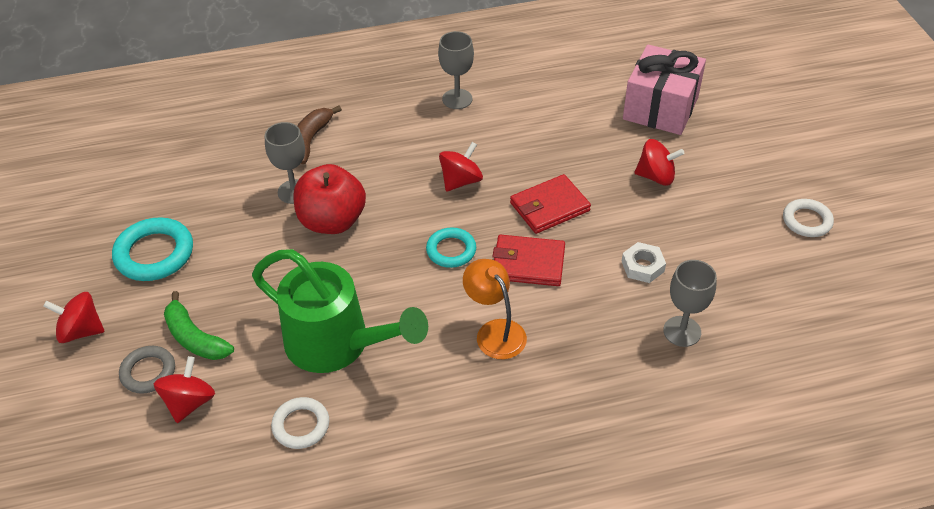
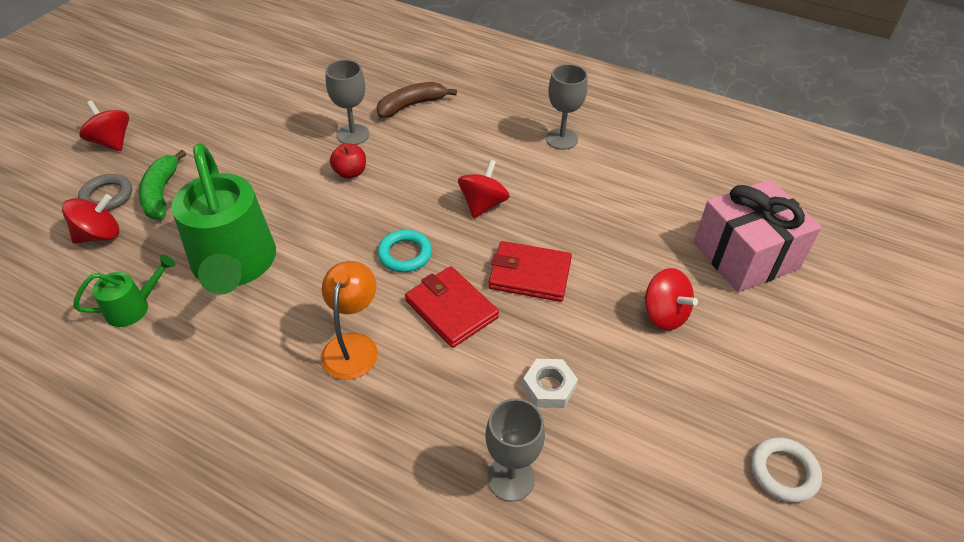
camera: 40 degrees right, 0 degrees up
turquoise ring [112,217,193,281] -> none
white ring [271,397,329,449] -> green watering can [73,255,176,327]
red apple [293,164,366,234] -> red apple [330,143,366,179], size x0.50
red spinning top [439,142,483,192] -> red spinning top turned 60 degrees counterclockwise [458,160,510,218]

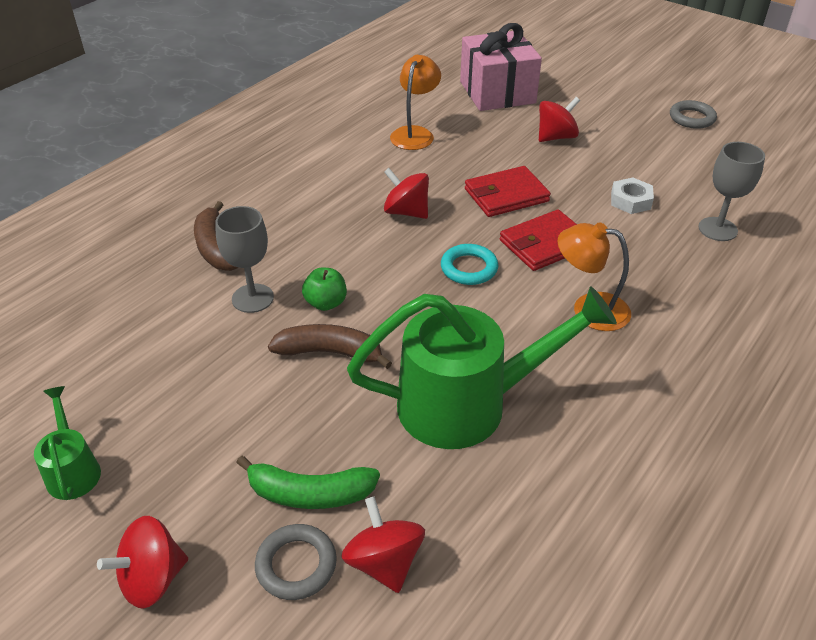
camera: 80 degrees left, 5 degrees down
green watering can [73,255,176,327] -> green watering can moved to [34,386,101,500]
red apple [330,143,366,179] -> green apple [302,268,347,311]
red wallet [489,241,572,302] -> red wallet turned 45 degrees clockwise [465,166,551,217]
grey goblet [546,64,588,150] -> none
white ring [751,437,822,503] -> grey ring [670,100,717,129]
none -> brown banana [268,324,392,369]
none -> orange lamp [390,55,441,150]

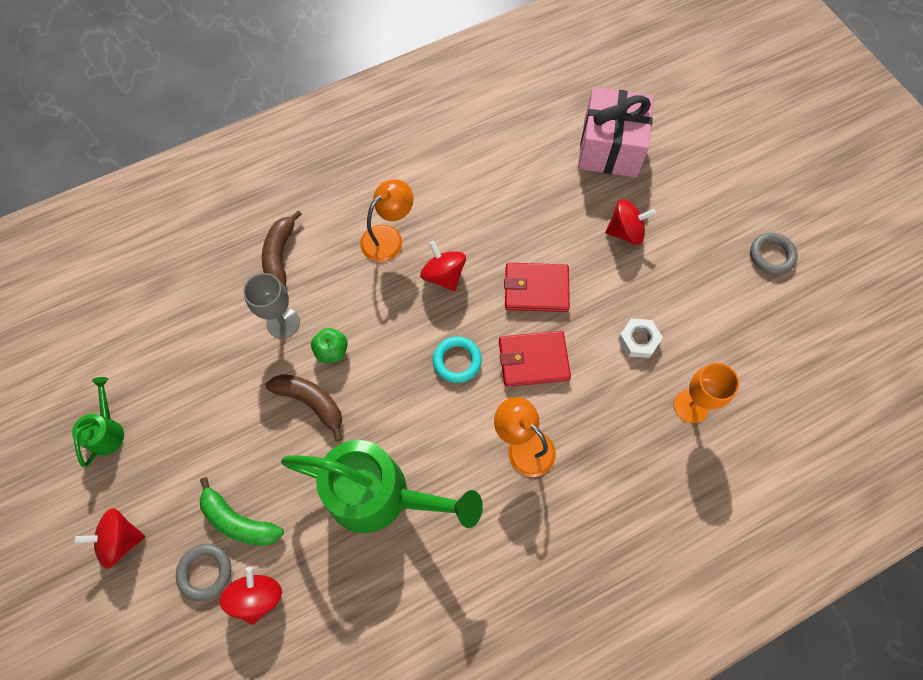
camera: 25 degrees right, 25 degrees up
orange lamp [390,55,441,150] -> orange lamp moved to [360,179,413,262]
grey goblet [698,142,765,241] -> orange goblet [674,363,739,423]

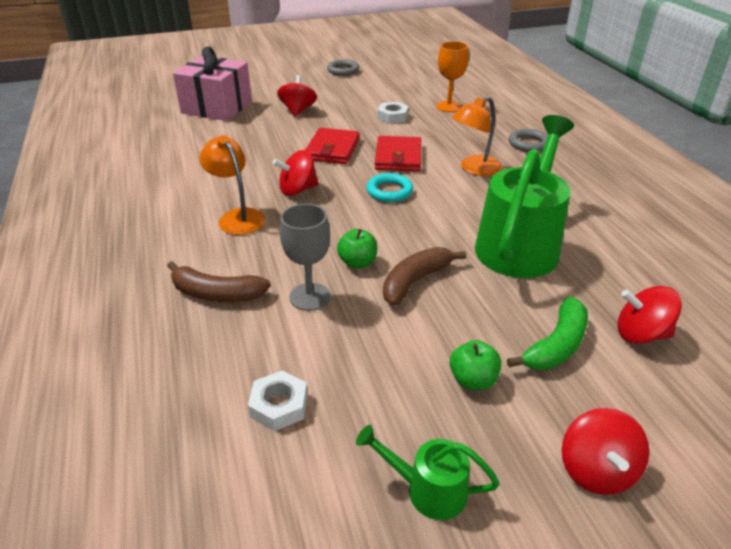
camera: 80 degrees left, 30 degrees down
grey ring [176,543,231,601] -> grey ring moved to [509,129,548,152]
none -> white nut [248,370,308,431]
none -> green apple [450,340,501,390]

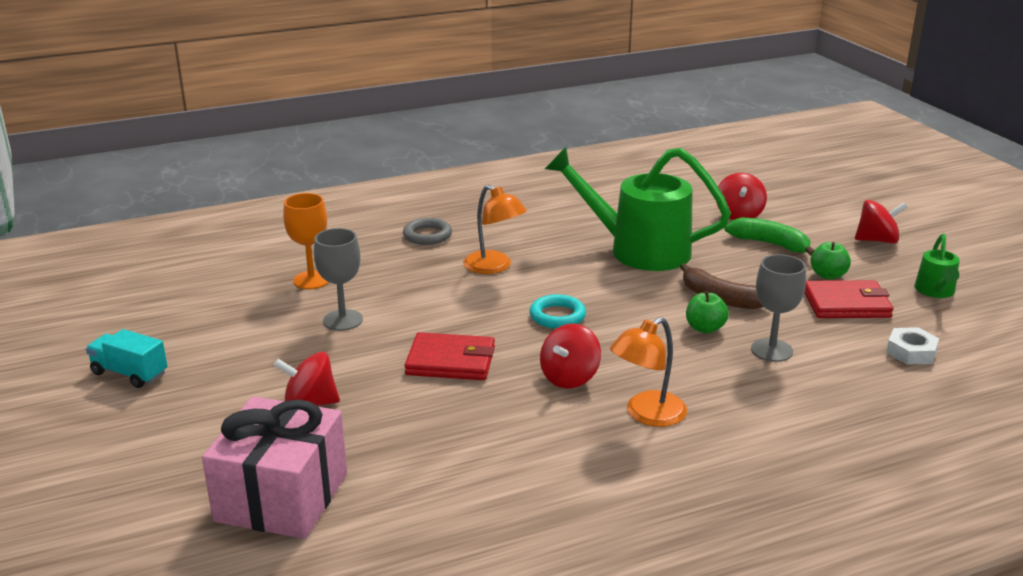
camera: 95 degrees left, 10 degrees down
brown banana [167,261,271,302] -> none
red spinning top [273,150,319,196] -> red spinning top turned 60 degrees clockwise [540,324,601,388]
grey ring [327,59,359,76] -> turquoise truck [86,329,167,388]
red wallet [375,136,421,171] -> red wallet moved to [804,280,893,318]
white nut [377,102,409,124] -> grey goblet [314,228,363,331]

